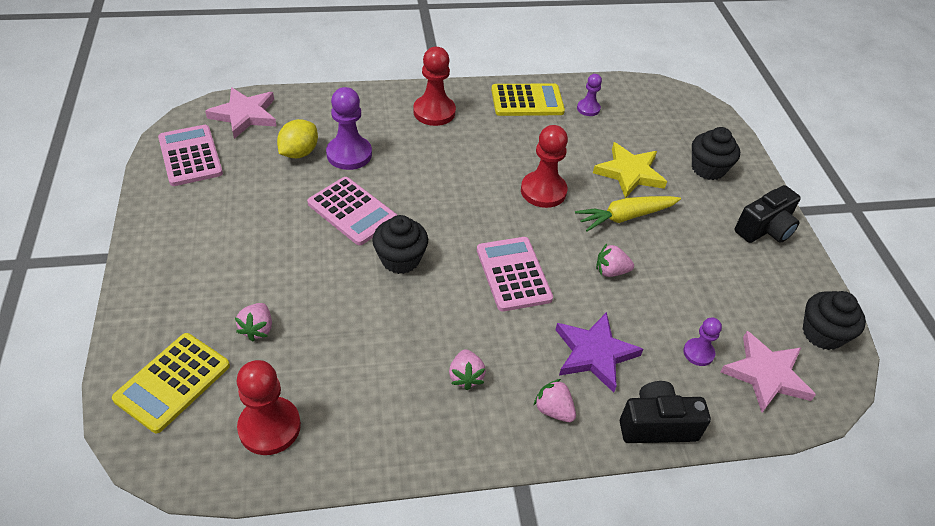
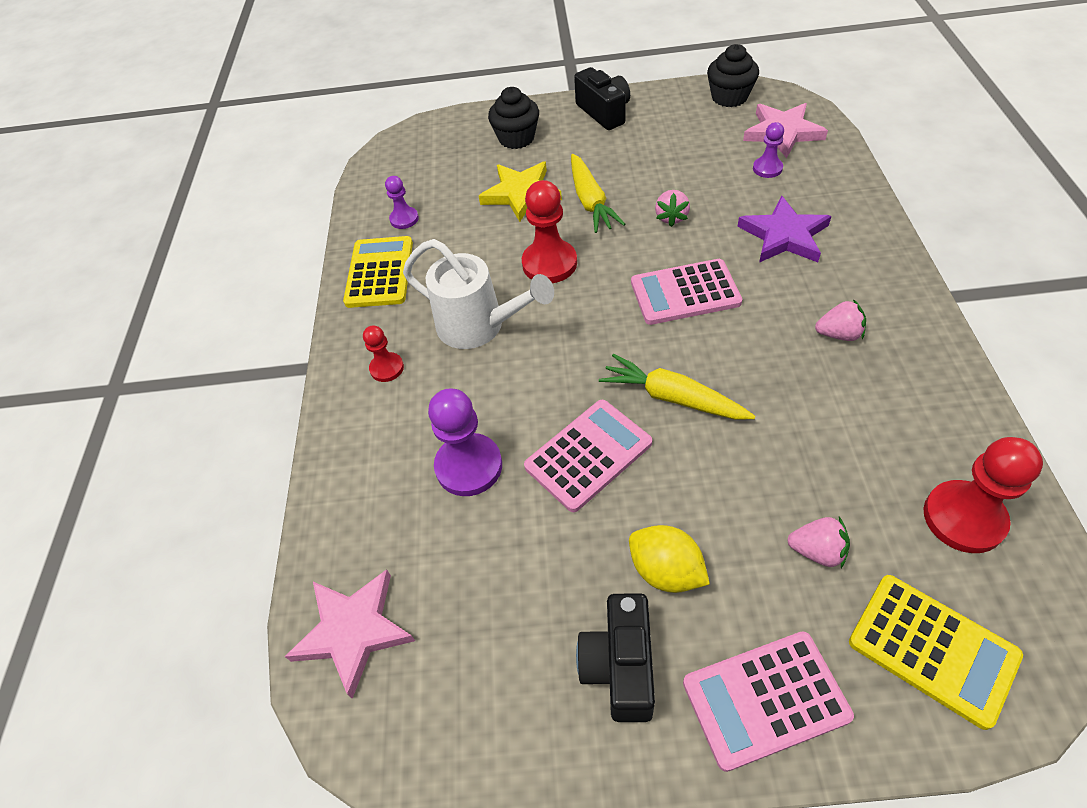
camera: 75 degrees left, 5 degrees up
pink calculator [158,125,223,186] -> pink calculator moved to [683,631,854,772]
yellow lemon [277,119,318,158] -> yellow lemon moved to [629,525,710,593]
black cupcake [372,215,428,274] -> yellow carrot [599,354,755,420]
red pawn [413,47,456,126] -> red pawn [363,325,404,382], size x0.56
pink strawberry [533,379,576,422] -> none
black camera [620,381,711,443] -> black camera moved to [576,593,655,722]
none -> white watering can [403,239,554,349]

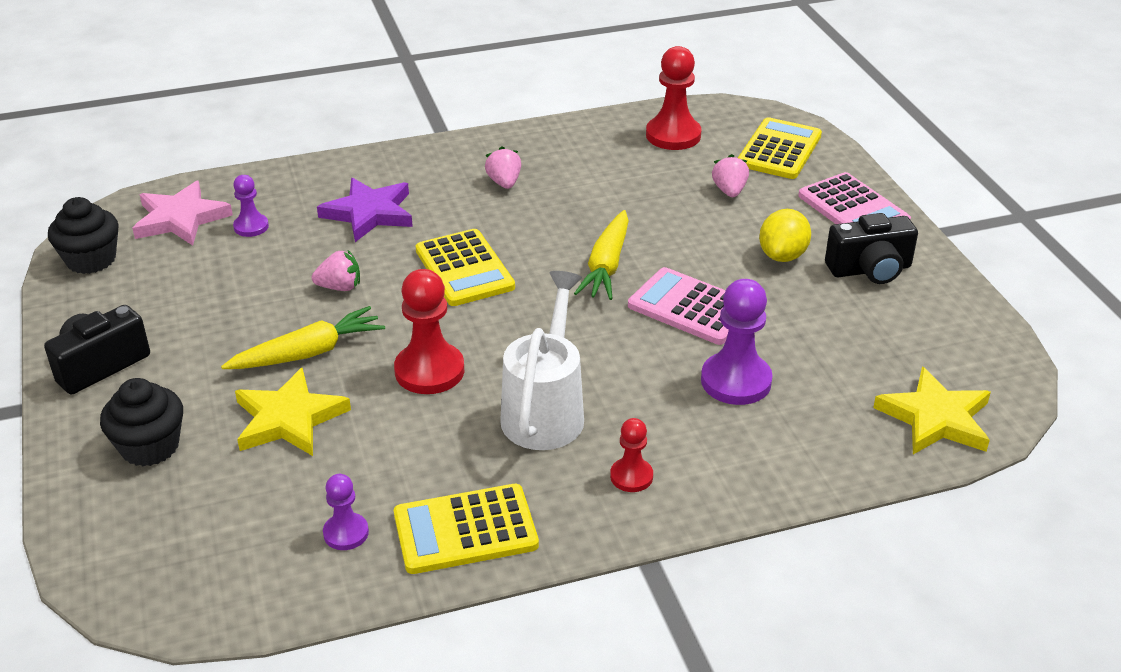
camera: 110 degrees left, 15 degrees down
pink star [285,569,415,699] -> yellow star [873,367,991,454]
pink calculator [631,259,742,325] -> yellow calculator [416,229,515,306]

